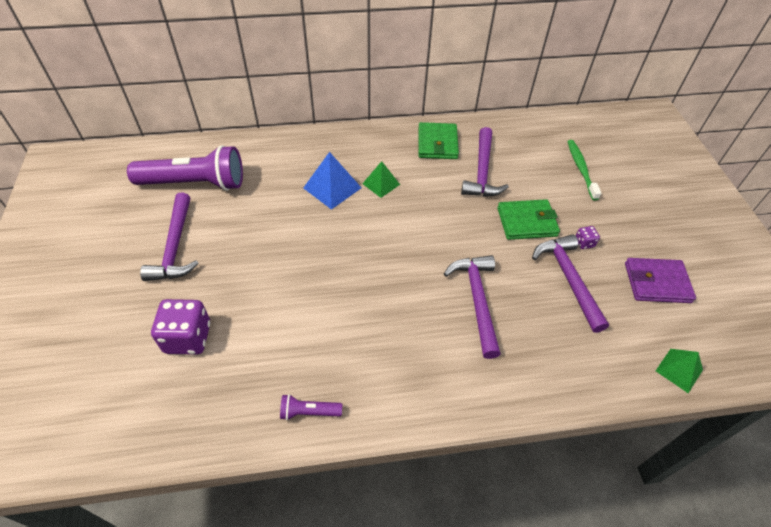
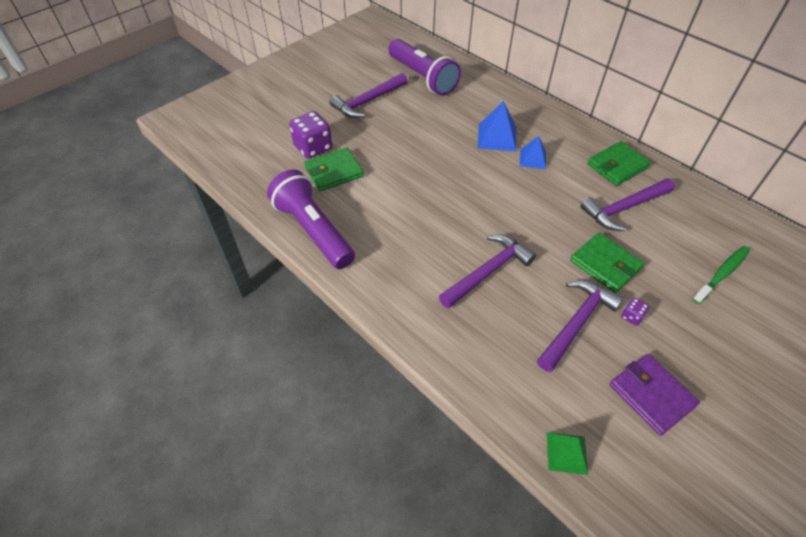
camera: 55 degrees right, 0 degrees up
purple flashlight [280,394,342,420] -> purple flashlight [267,169,355,269], size x2.37
green pyramid [362,161,400,198] -> blue pyramid [520,136,546,169]
none -> green wallet [304,147,364,191]

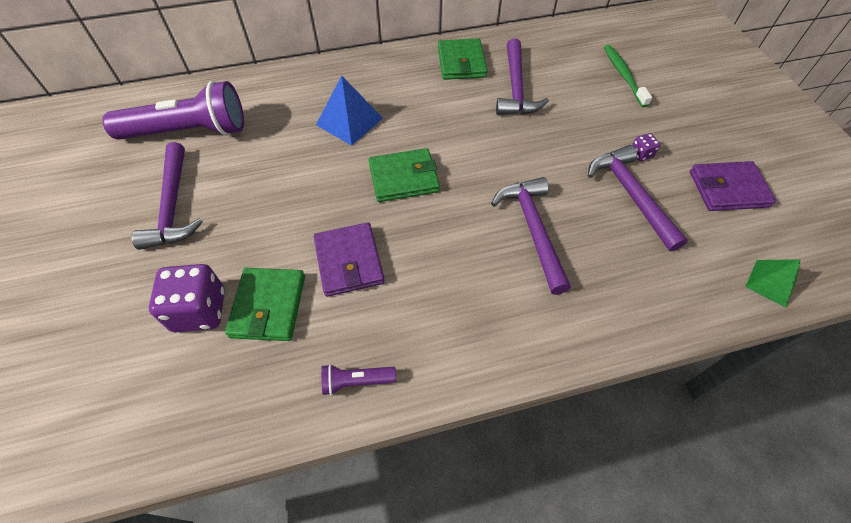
camera: 60 degrees left, 5 degrees up
purple flashlight [267,169,355,269] -> purple flashlight [321,364,396,395], size x0.42
blue pyramid [520,136,546,169] -> none
green wallet [570,233,644,293] -> green wallet moved to [369,148,440,202]
none -> purple wallet [314,222,385,297]

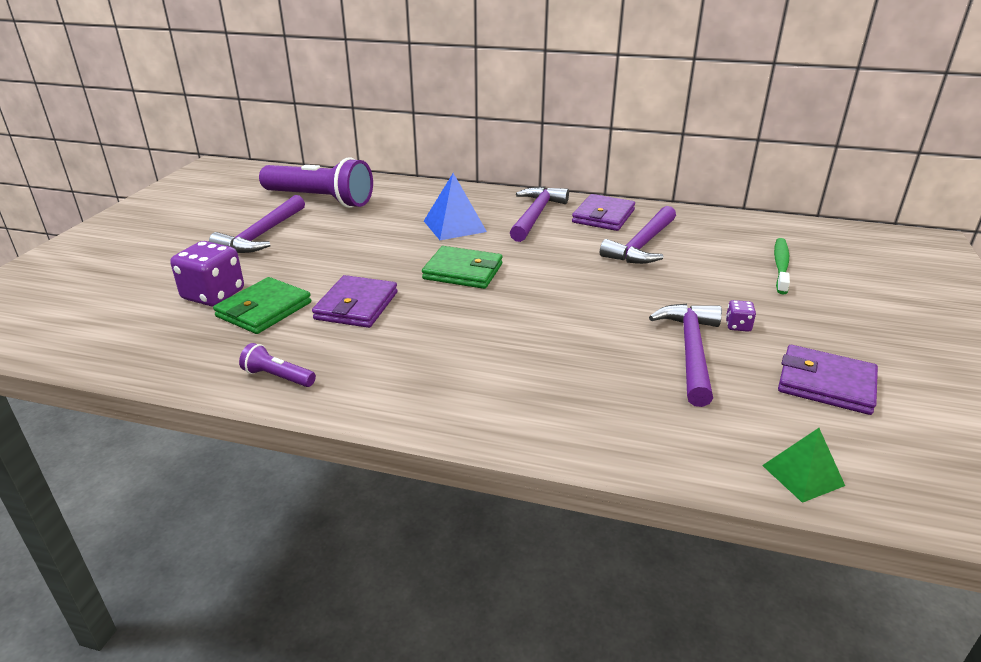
camera: 30 degrees right, 25 degrees down
green wallet [438,38,488,80] -> purple wallet [572,194,635,231]
purple hammer [491,177,571,295] -> purple hammer moved to [510,186,569,242]

